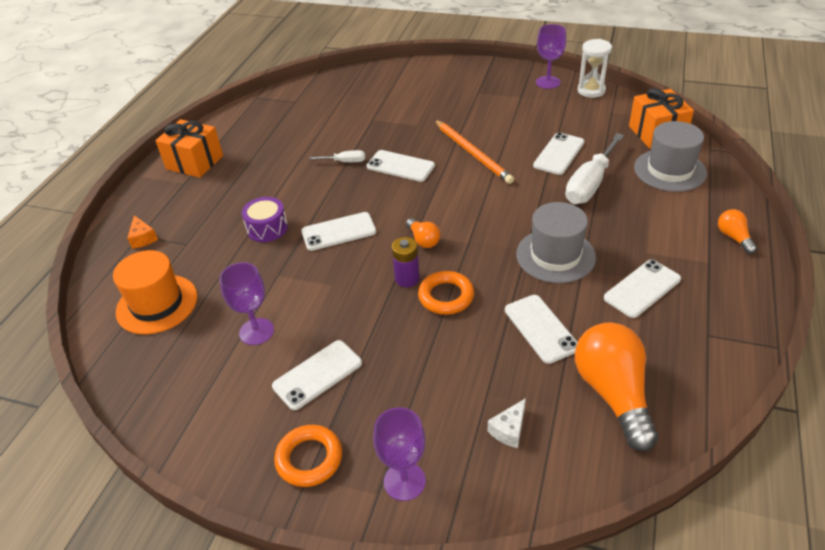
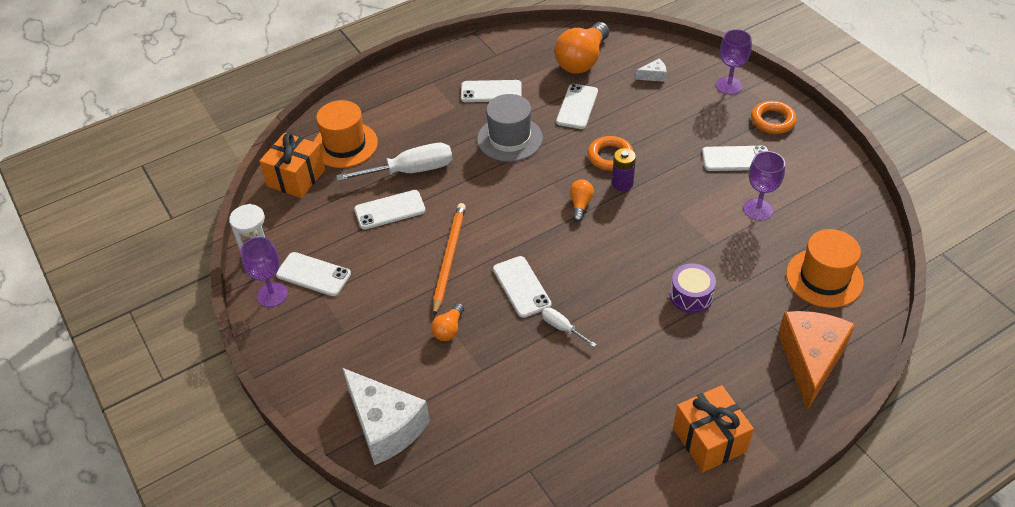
camera: 140 degrees left, 5 degrees up
orange cheese [127,215,158,249] -> orange cheese [778,311,855,410], size x2.38
white phone [301,212,376,251] -> white phone moved to [276,252,351,296]
grey hat [634,121,707,192] -> orange hat [313,100,378,168]
orange light bulb [718,209,757,254] -> orange light bulb moved to [431,303,465,341]
none -> white cheese [342,368,430,465]

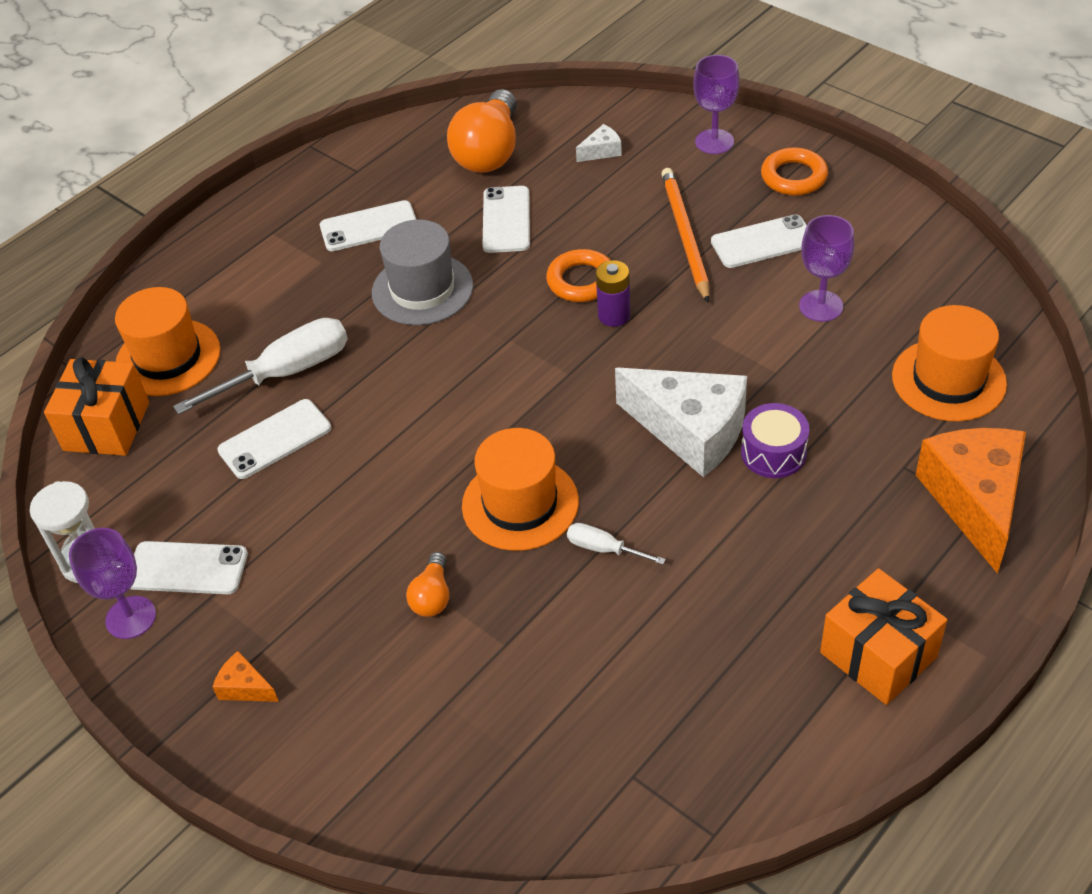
camera: 15 degrees left, 0 degrees up
white cheese [342,368,430,465] -> white cheese moved to [615,368,747,477]
orange pencil [433,203,466,316] -> orange pencil moved to [661,168,709,303]
white phone [493,256,552,318] -> orange hat [462,428,579,551]
orange light bulb [570,179,594,222] -> none
none -> orange cheese [213,651,279,702]

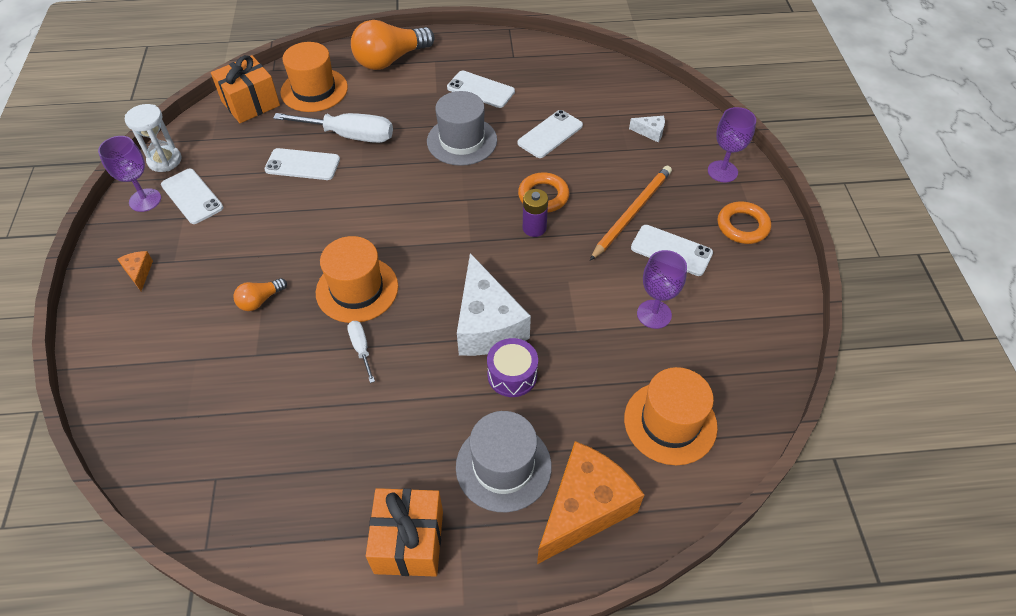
camera: 40 degrees right, 5 degrees up
orange light bulb [447,89,517,173] -> orange light bulb moved to [351,20,434,70]
none -> grey hat [456,411,552,512]

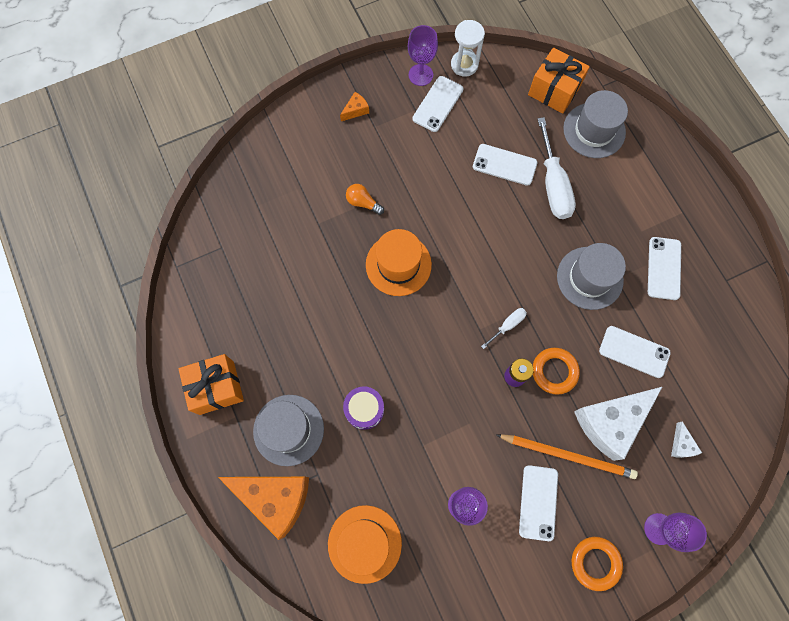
camera: 70 degrees right, 20 degrees up
white phone [265,148,340,180] -> white phone turned 60 degrees counterclockwise [473,144,537,186]
orange hat [280,42,348,112] -> grey hat [563,90,628,158]
white screwdriver [347,321,375,383] -> white screwdriver moved to [481,308,527,349]
orange light bulb [351,20,434,70] -> none
white cheese [457,253,531,356] -> white cheese moved to [574,387,662,461]

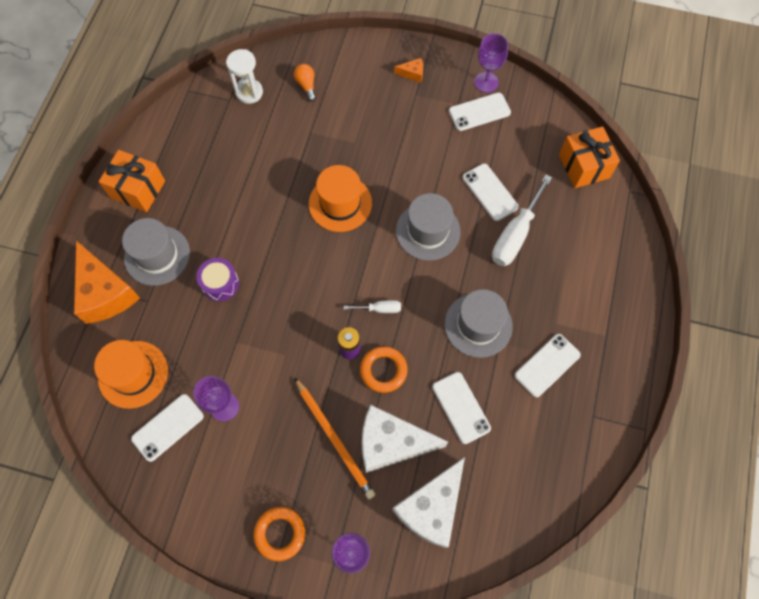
camera: 40 degrees right, 5 degrees down
orange light bulb [346,184,384,215] -> orange light bulb moved to [294,64,316,102]
white hourglass [451,20,485,77] -> white hourglass moved to [226,49,263,104]
white phone [519,465,558,541] -> white phone moved to [131,394,204,462]
grey hat [563,90,628,158] -> grey hat moved to [396,193,460,261]
white cheese [671,421,702,458] -> white cheese [392,457,465,548], size x2.38

